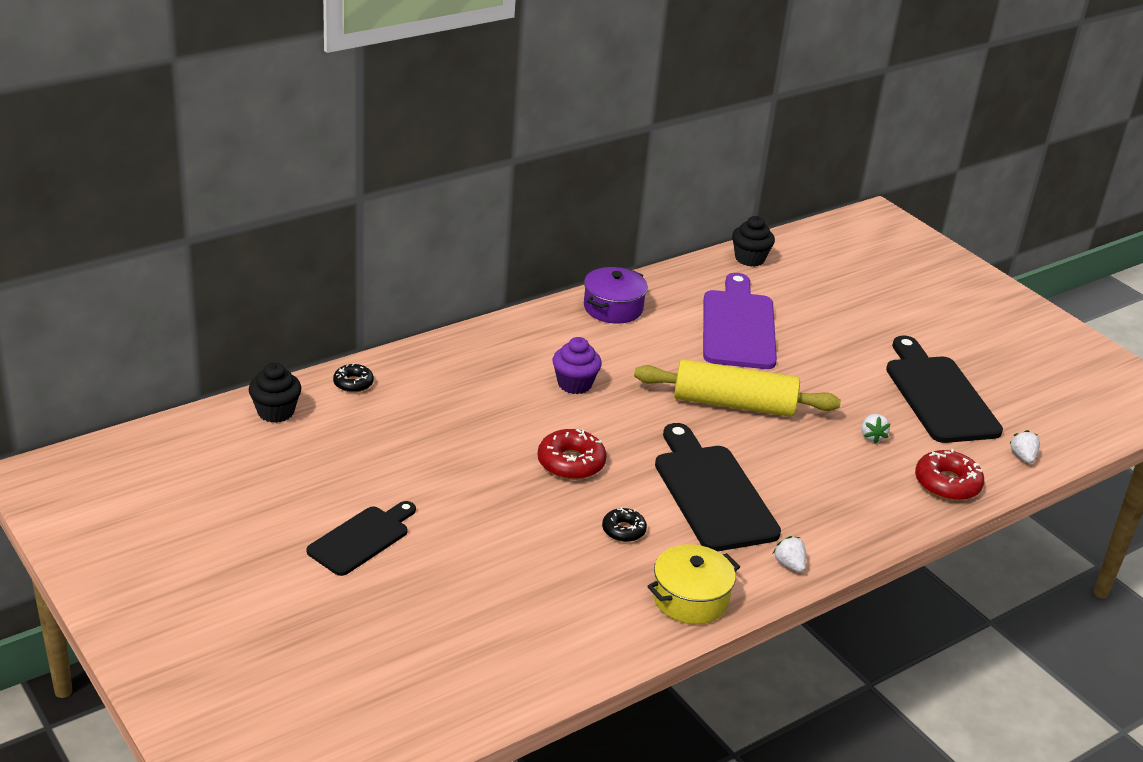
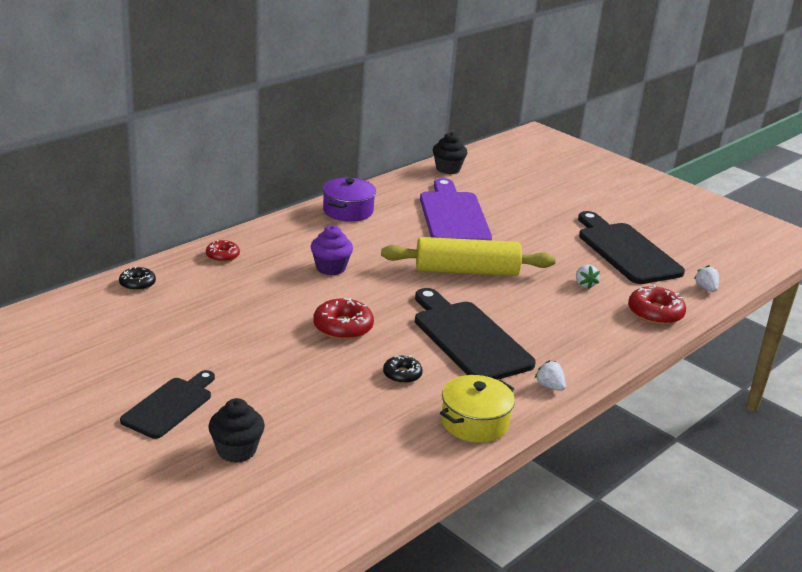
camera: 10 degrees left, 5 degrees down
black cupcake [249,363,301,423] -> black cupcake moved to [208,398,265,463]
none -> red donut [206,240,240,262]

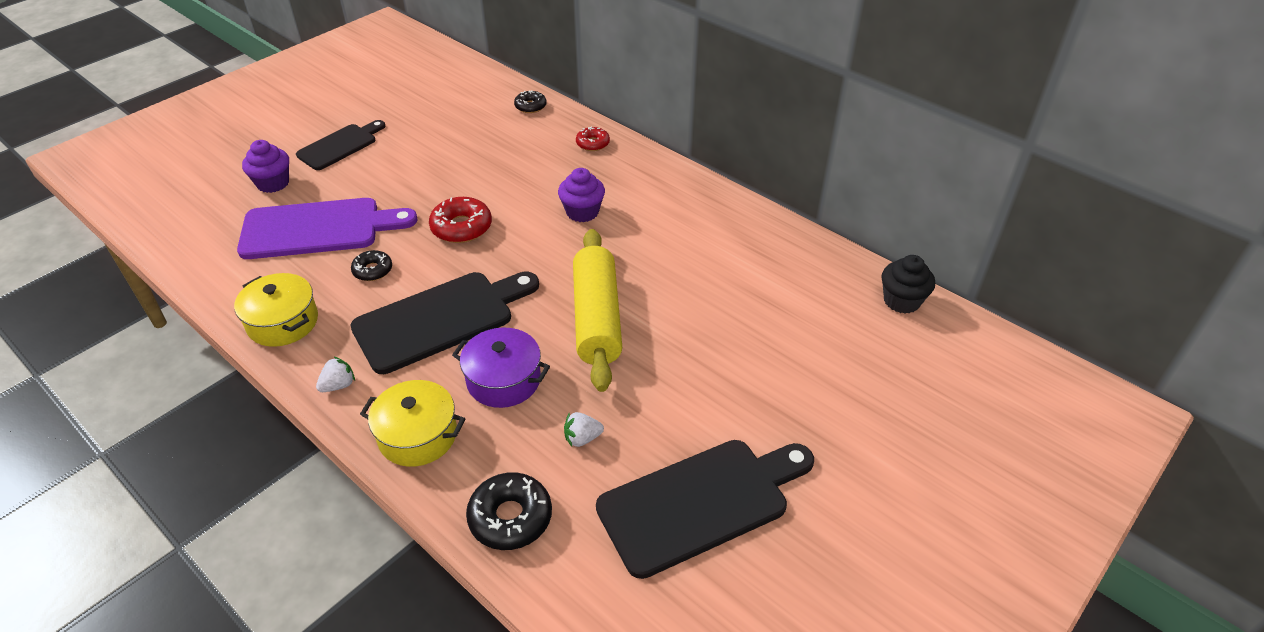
camera: 90 degrees right, 15 degrees up
black cutting board [120,370,215,439] -> black cutting board turned 75 degrees counterclockwise [296,120,386,170]
black cupcake [208,398,265,463] -> purple cupcake [242,140,289,193]
purple pot [322,178,376,222] -> purple pot moved to [452,328,550,408]
purple cutting board [420,178,492,240] -> purple cutting board moved to [237,198,418,259]
red donut [628,285,686,325] -> black donut [466,472,552,550]
white strawberry [694,265,719,292] -> none
none -> yellow pot [360,380,465,467]

